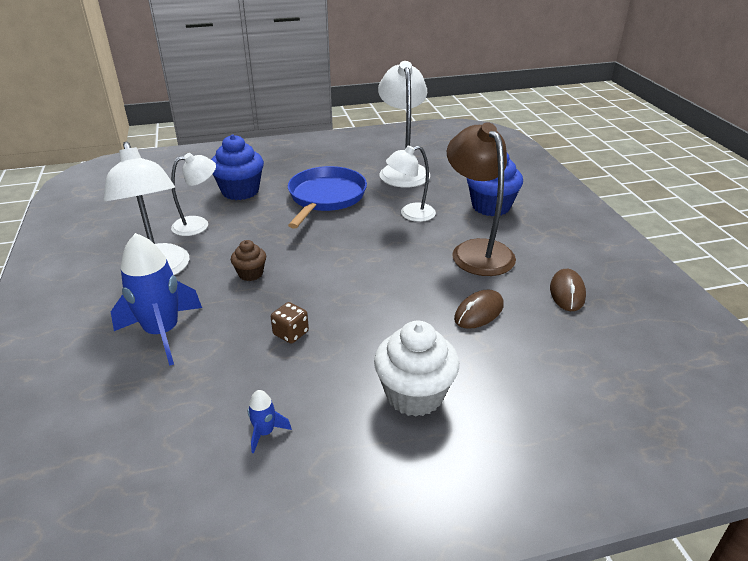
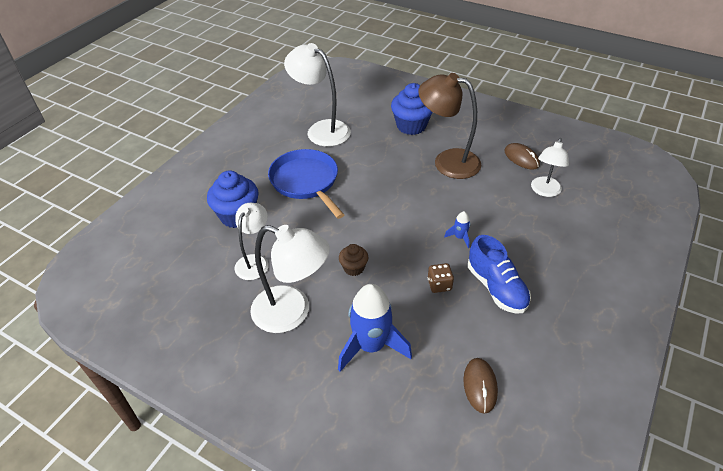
camera: 45 degrees left, 10 degrees up
blue rocket [248,390,292,454] -> blue rocket moved to [444,211,470,248]
white cupcake [374,321,459,417] -> none
white lamp [386,146,436,222] -> white lamp moved to [531,138,569,197]
brown mouse [454,290,504,329] -> brown mouse moved to [463,358,498,414]
none -> blue shoe [468,235,531,314]

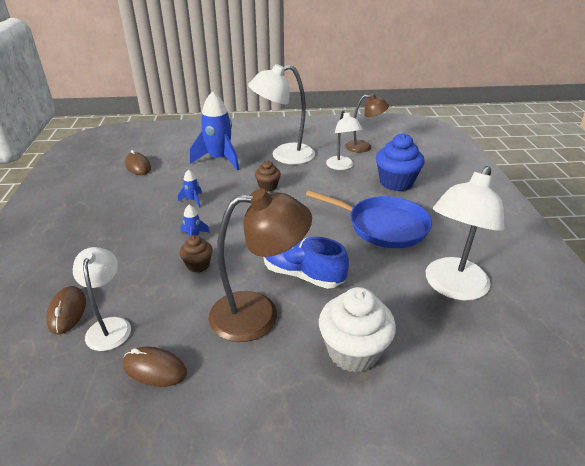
camera: 145 degrees right, 10 degrees down
white lamp [284,43,351,146] -> white lamp turned 120 degrees clockwise [426,166,504,301]
blue cupcake [391,83,433,135] -> white cupcake [319,287,396,373]
brown dice [428,263,454,293] -> blue rocket [178,169,202,207]
blue shoe [468,235,531,314] -> blue shoe moved to [264,237,349,289]
none -> brown mouse [46,286,86,334]
none -> brown cupcake [180,235,213,273]
none -> brown lamp [345,94,389,153]

